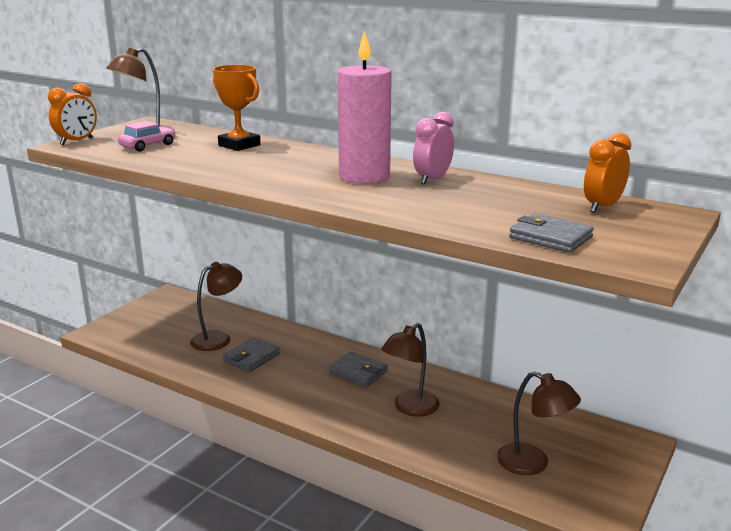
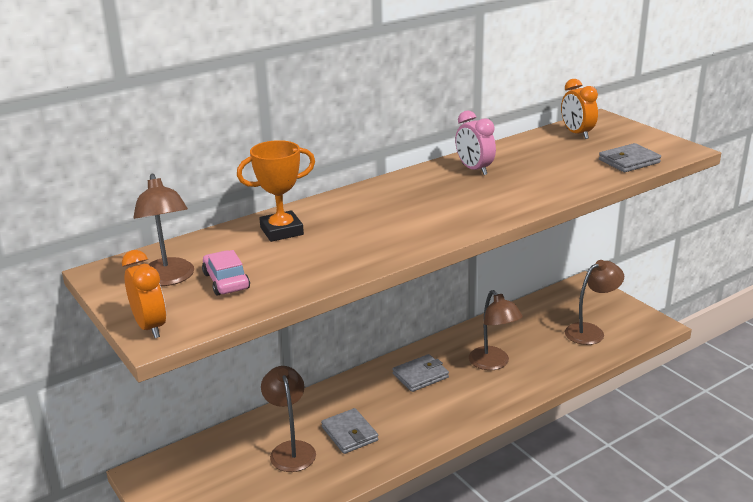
camera: 65 degrees left, 5 degrees up
pink candle [337,30,392,184] -> none

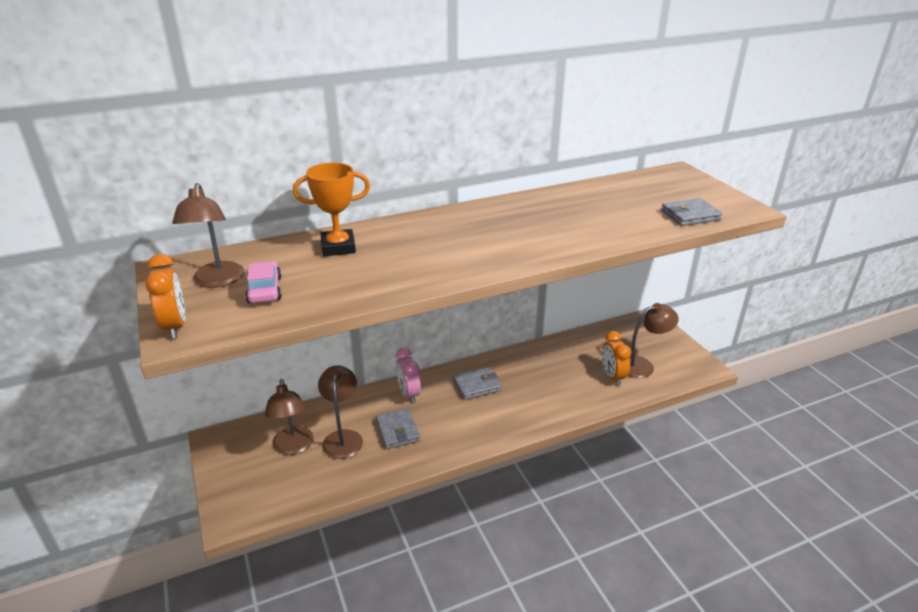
camera: 10 degrees right, 5 degrees up
pink clock [455,111,496,175] -> pink clock moved to [396,348,421,404]
brown lamp [469,290,523,370] -> brown lamp moved to [265,379,313,455]
orange clock [561,79,598,139] -> orange clock moved to [602,331,631,386]

